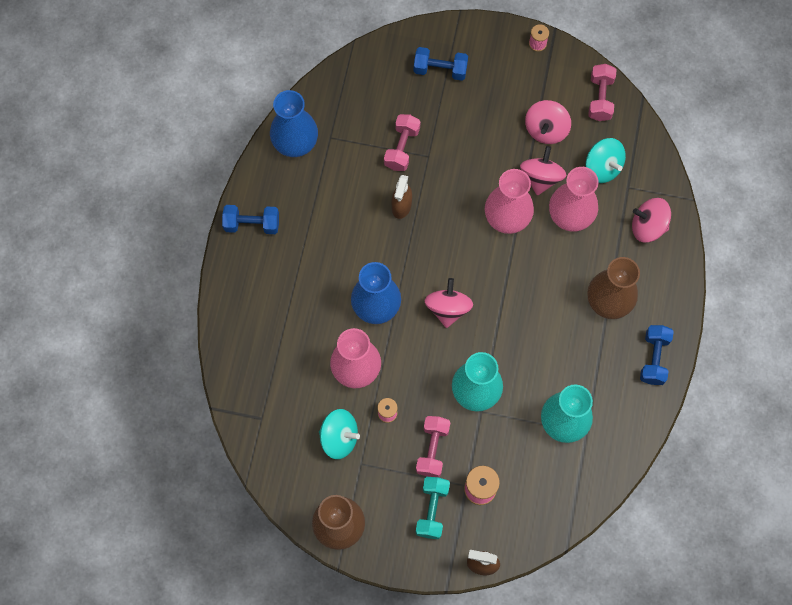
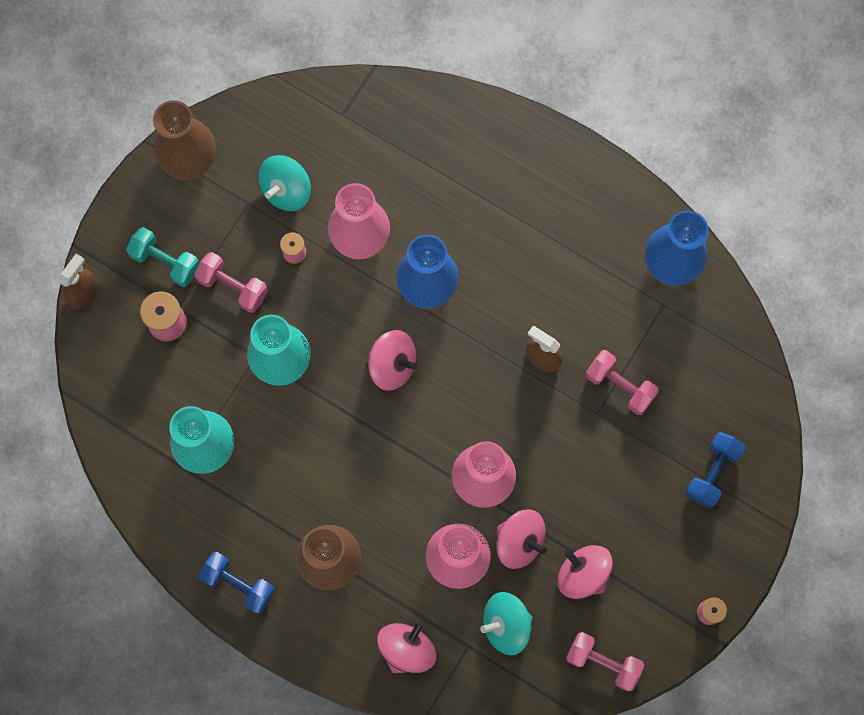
camera: 110 degrees right, 5 degrees up
blue dumbbell [222,205,279,234] -> none

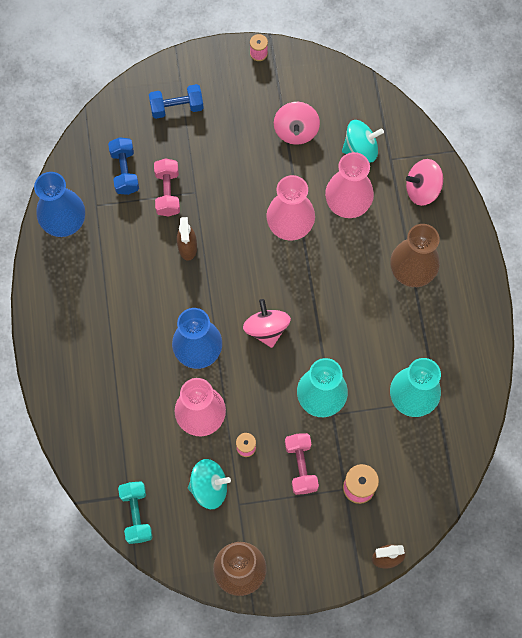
camera: 130 degrees left, 5 degrees down
turquoise dumbbell [126,227,199,287] -> turquoise dumbbell moved to [118,481,152,544]
blue dumbbell [198,552,275,614] -> blue dumbbell moved to [108,137,139,195]
turquoise spinning top [480,592,532,655] -> turquoise spinning top turned 45 degrees counterclockwise [342,120,384,163]
pink spinning top [497,509,547,569] -> none
pink dumbbell [566,632,644,691] -> none

